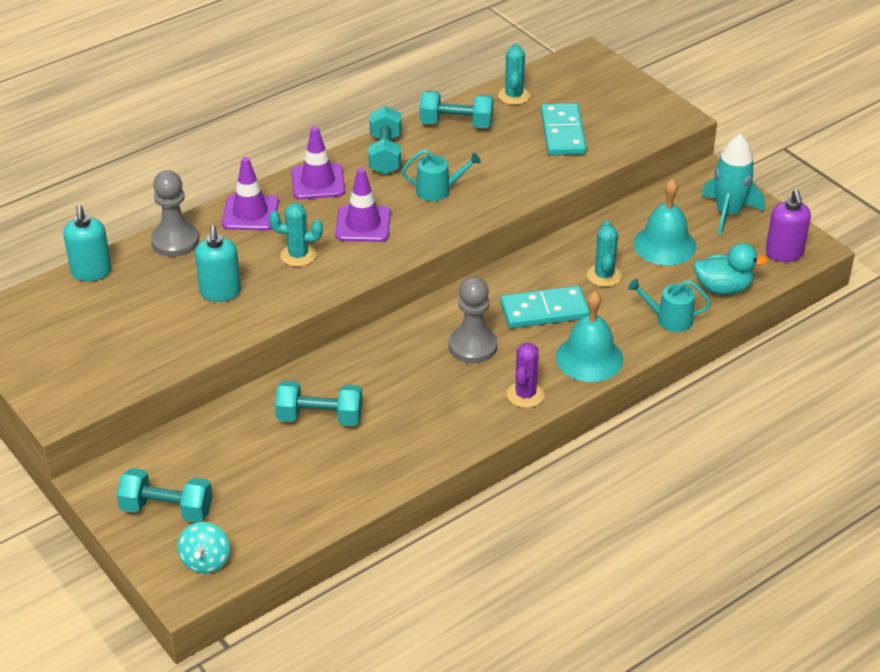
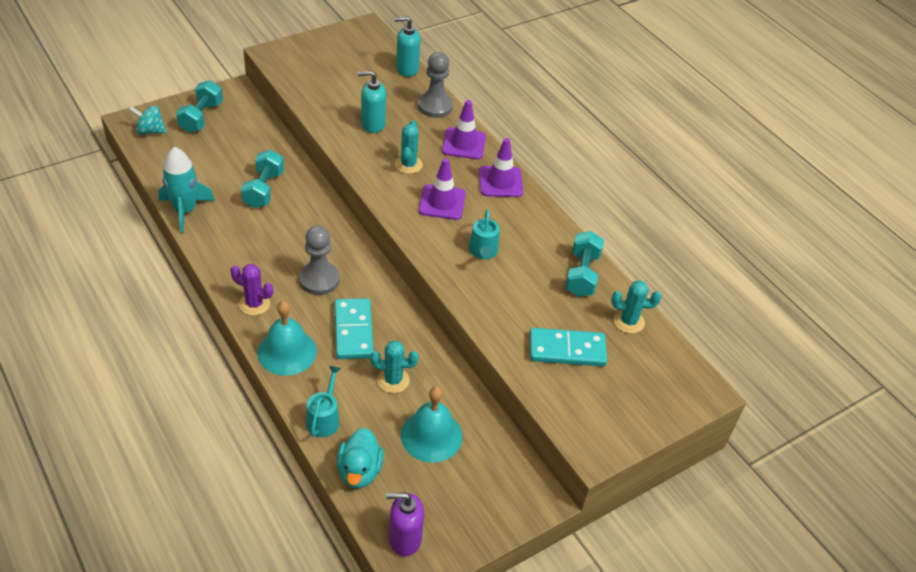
camera: 90 degrees right, 5 degrees up
turquoise dumbbell [368,106,401,175] -> none
turquoise rocket [702,134,765,236] -> turquoise rocket moved to [158,147,215,233]

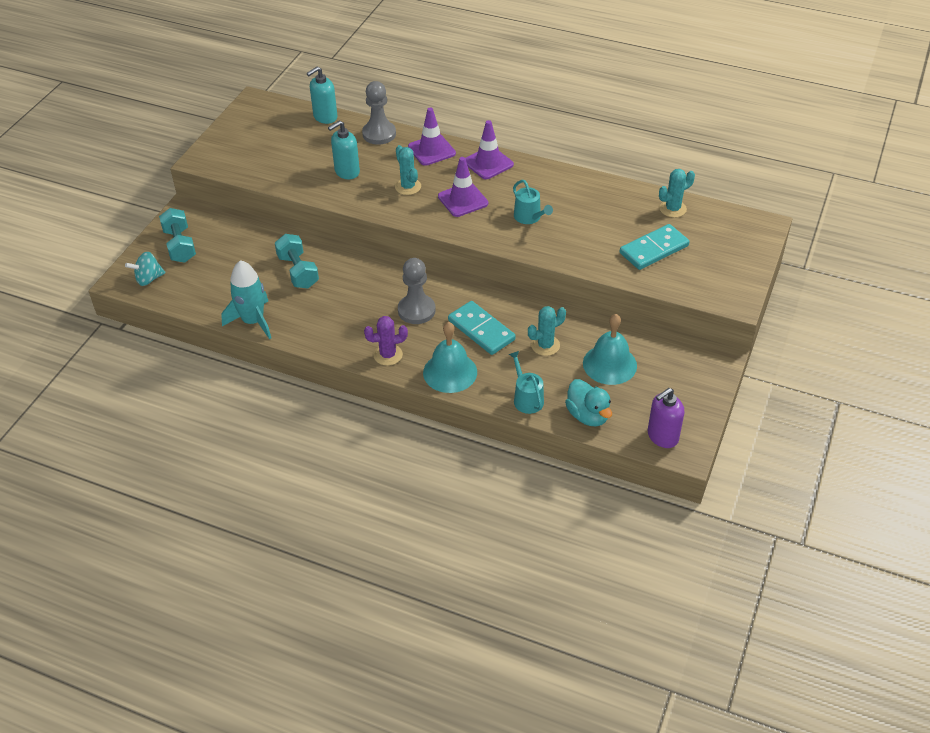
camera: 30 degrees left, 0 degrees up
turquoise dumbbell [565,231,604,297] -> none

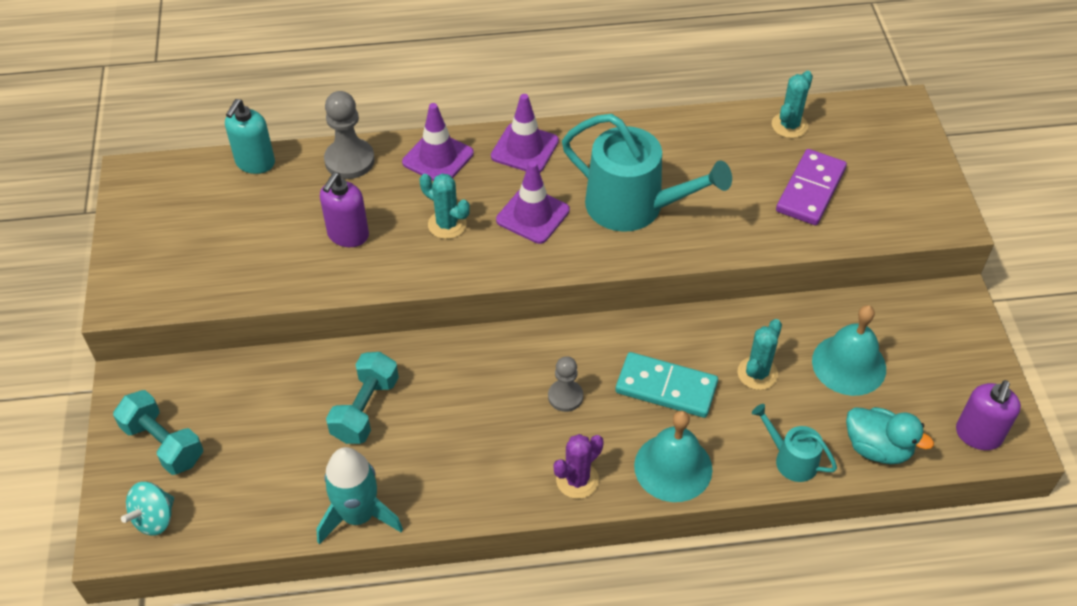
camera: 30 degrees left, 5 degrees up
turquoise dumbbell [275,234,319,288] -> turquoise dumbbell turned 75 degrees clockwise [326,352,399,444]
turquoise soap dispenser [328,121,360,179] -> purple soap dispenser [320,172,369,247]
grey pawn [398,258,436,324] -> grey pawn [548,356,583,412], size x0.64
turquoise watering can [513,180,553,224] -> turquoise watering can [562,114,732,232], size x2.00
turquoise domino [619,224,689,270] -> purple domino [776,149,847,225]

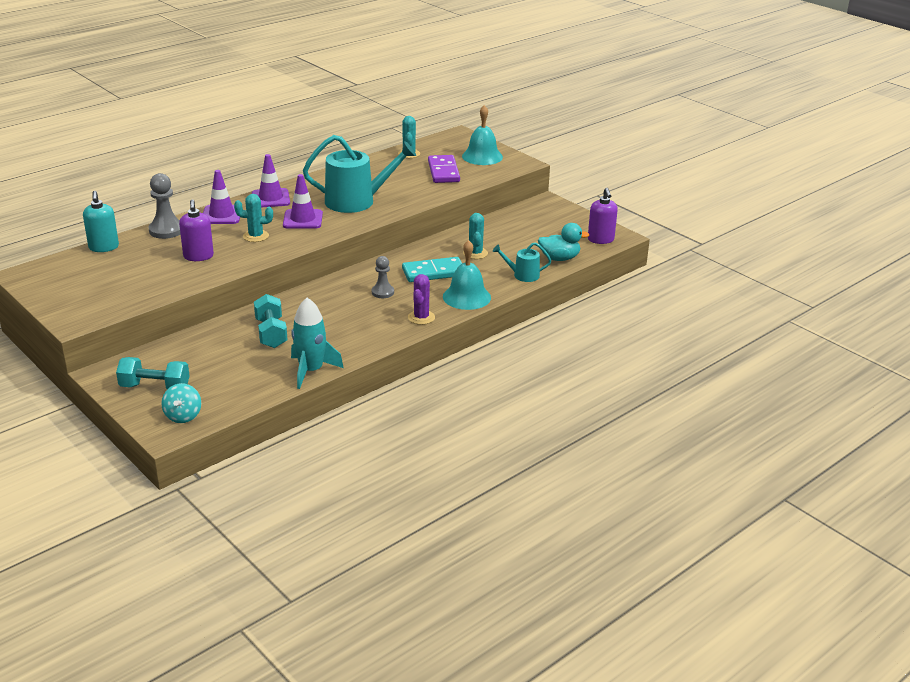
camera: 35 degrees left, 20 degrees down
turquoise bell [812,305,886,396] -> turquoise bell moved to [462,105,503,165]

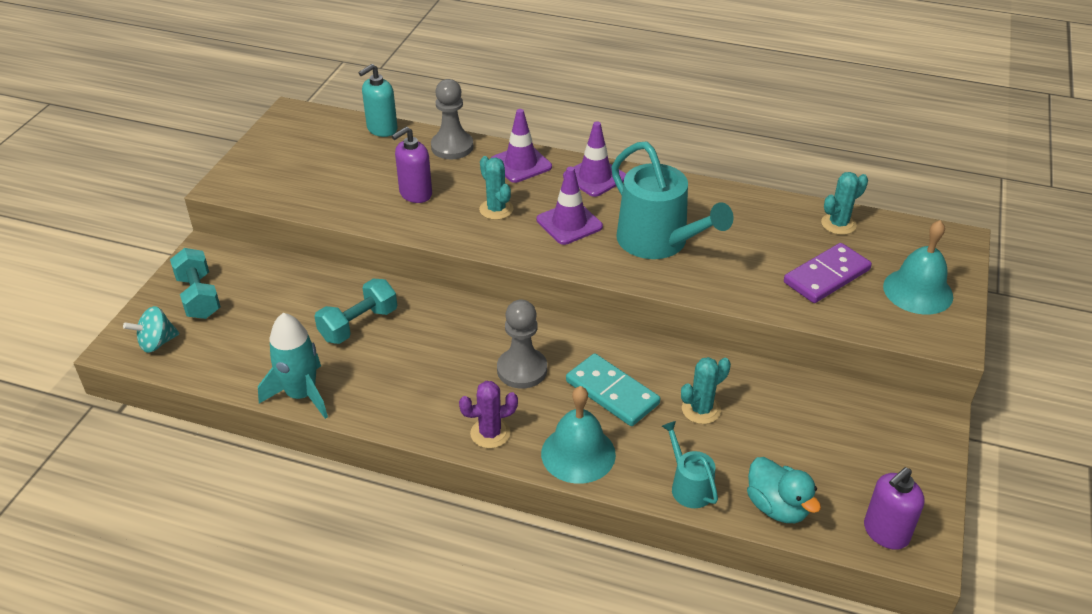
camera: 60 degrees right, 10 degrees up
grey pawn [372,256,394,298] -> grey pawn [497,300,547,389], size x1.55

